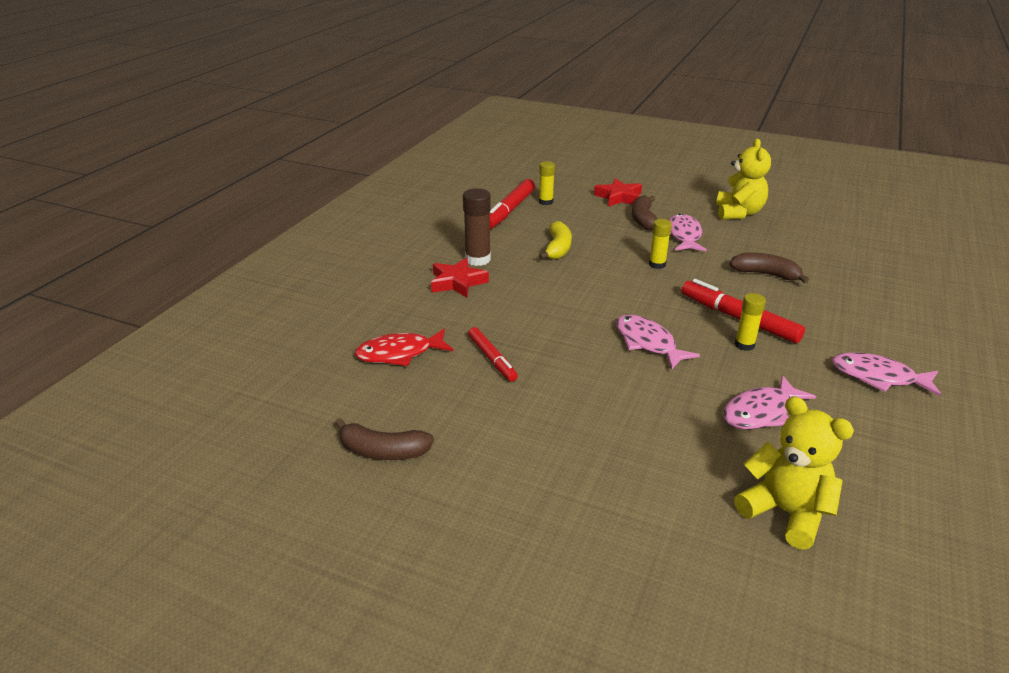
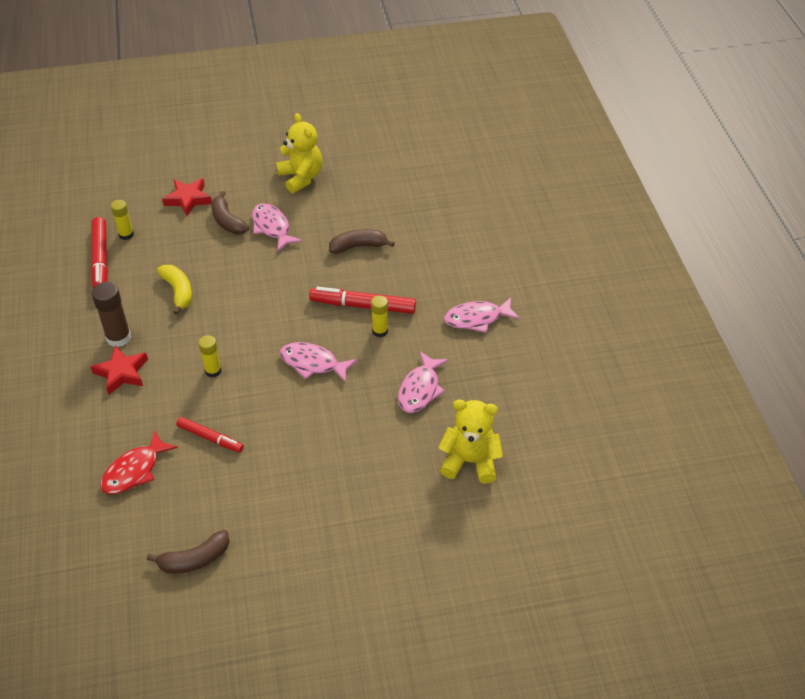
camera: 35 degrees left, 15 degrees up
yellow glue stick [649,219,672,269] -> yellow glue stick moved to [198,335,221,377]

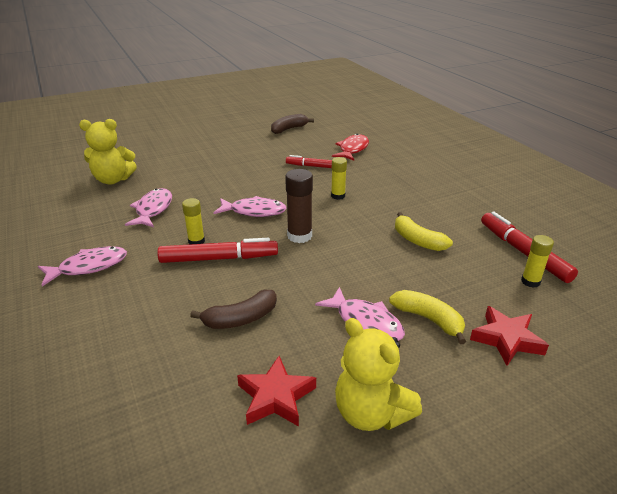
camera: 165 degrees right, 15 degrees down
red star [90,345,148,395] -> red star moved to [237,356,316,427]
brown glue stick [92,282,131,347] -> brown glue stick moved to [285,169,313,243]
brown banana [211,191,249,234] -> yellow banana [389,290,466,344]

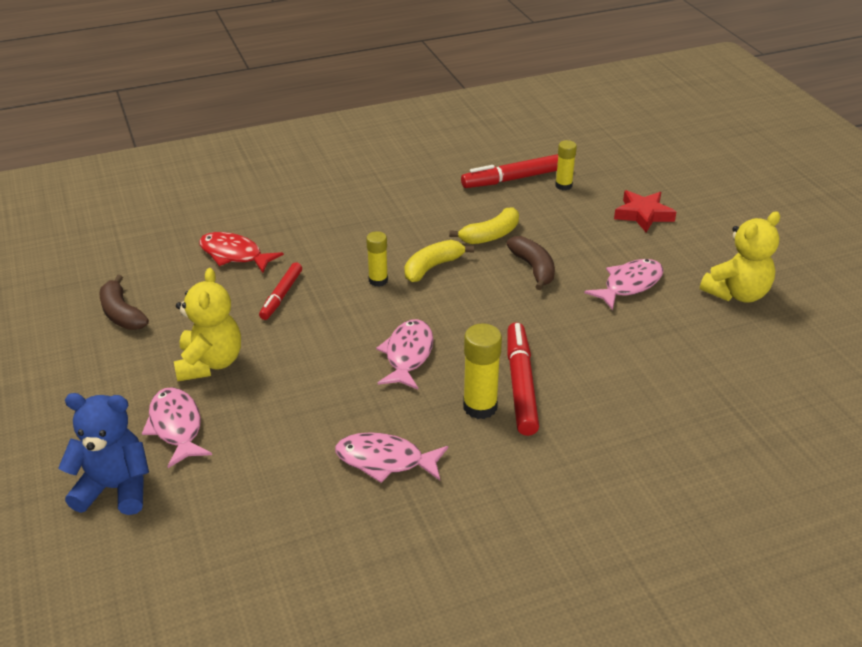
camera: 85 degrees left, 5 degrees up
pink fish [38,246,127,286] -> pink fish moved to [142,387,212,468]
yellow teddy bear [79,119,137,185] -> yellow teddy bear moved to [174,268,241,381]
yellow glue stick [182,198,205,245] -> yellow glue stick [463,324,502,419], size x1.54
brown banana [190,290,277,329] -> brown banana moved to [506,236,555,290]
red star [237,356,316,427] -> none
brown glue stick [285,169,313,243] -> none
yellow banana [389,290,466,344] -> yellow banana moved to [404,240,474,282]
none -> blue teddy bear [58,393,149,515]

